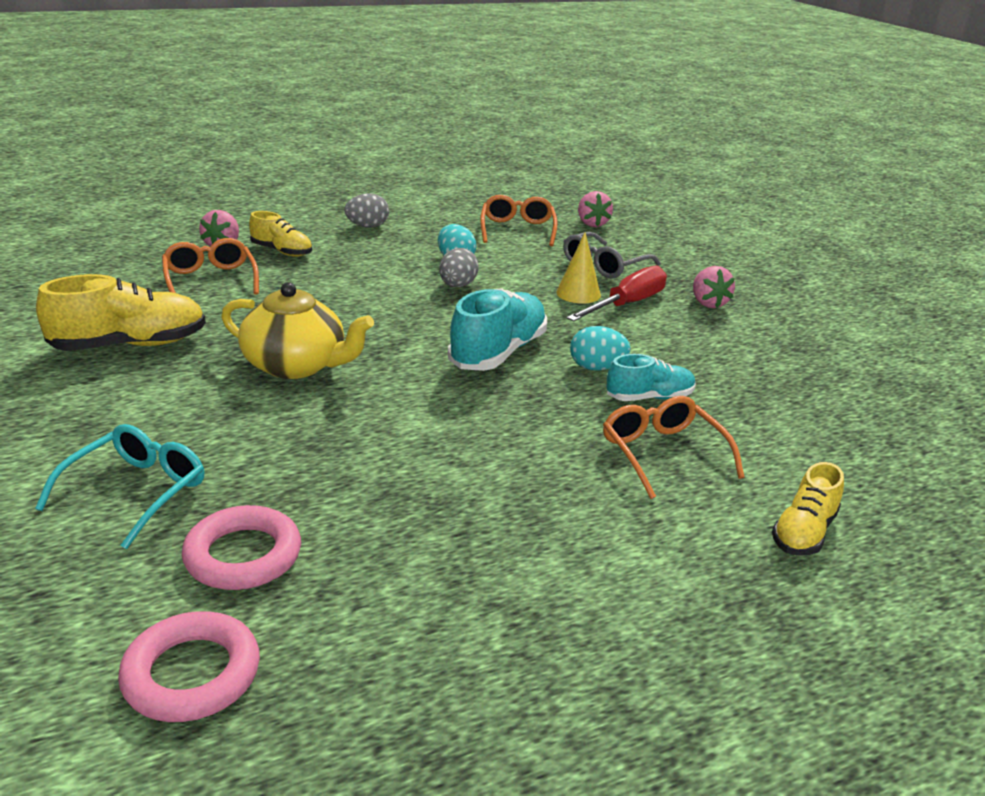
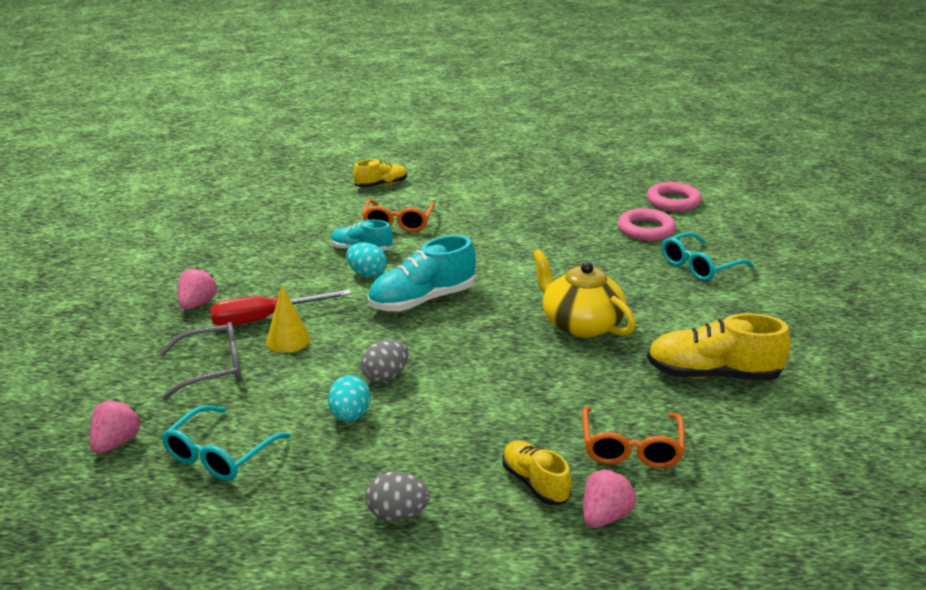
camera: 150 degrees left, 0 degrees up
orange glasses [480,195,558,246] -> turquoise glasses [162,405,291,481]

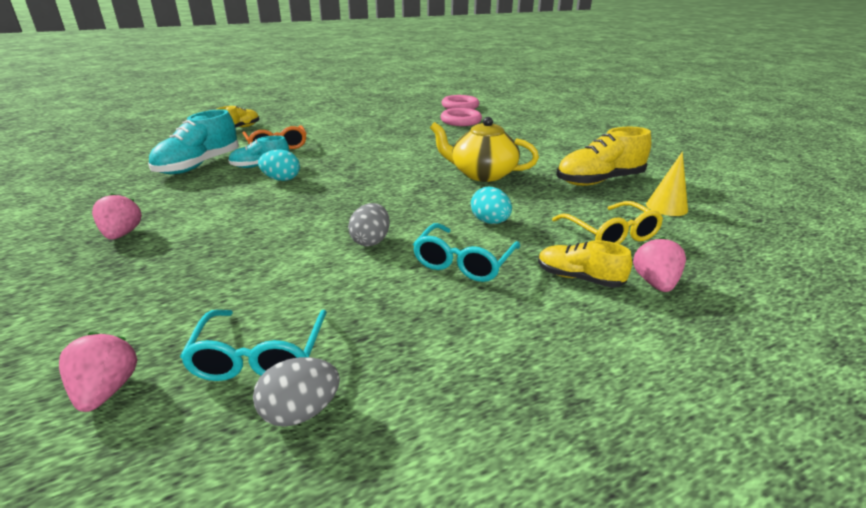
camera: 30 degrees left, 0 degrees up
grey glasses [160,322,241,400] -> none
red screwdriver [210,290,351,326] -> none
yellow cone [266,285,310,353] -> yellow cone moved to [646,152,688,216]
turquoise egg [328,375,371,422] -> turquoise egg moved to [471,187,512,224]
grey egg [365,472,430,521] -> grey egg moved to [253,357,340,427]
turquoise shoe [368,235,476,311] -> turquoise shoe moved to [148,109,239,174]
orange glasses [582,407,685,468] -> yellow glasses [552,201,663,244]
turquoise glasses [662,232,754,281] -> turquoise glasses moved to [413,223,520,282]

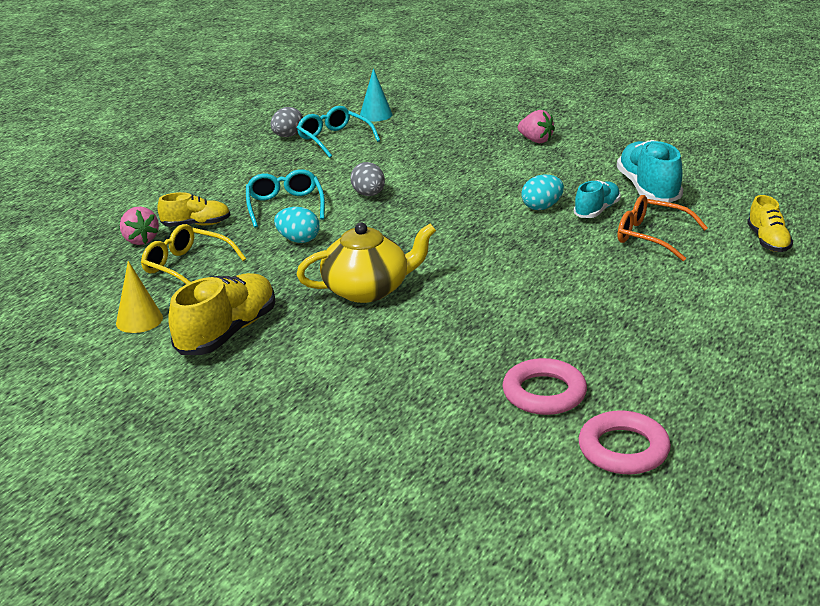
camera: 145 degrees right, 0 degrees up
pink strawberry [59,332,137,412] -> turquoise cone [360,68,393,121]

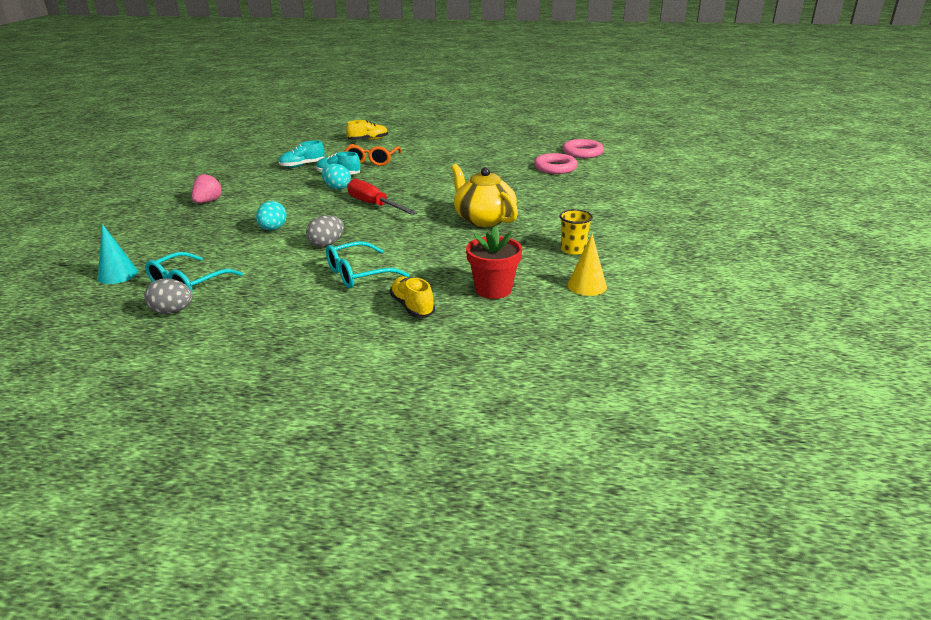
camera: 110 degrees left, 0 degrees up
pink strawberry [120,206,159,245] -> none
yellow glasses [141,224,246,284] -> red flower pot [466,226,522,299]
yellow shoe [168,273,275,355] -> yellow cup [559,209,593,255]
turquoise egg [274,207,320,243] -> turquoise egg moved to [256,201,287,231]
turquoise shoe [617,140,683,203] -> turquoise shoe [279,140,325,168], size x0.60
none -> red screwdriver [347,179,417,215]

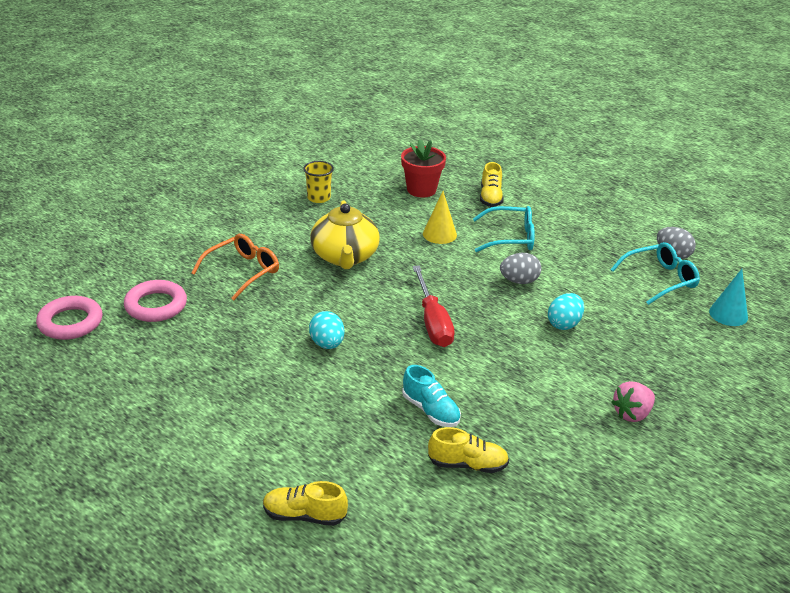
camera: 150 degrees left, 5 degrees up
turquoise shoe [279,140,325,168] -> yellow shoe [428,427,509,473]
turquoise egg [322,163,351,190] -> turquoise egg moved to [309,311,344,349]
orange glasses [344,144,401,166] -> orange glasses moved to [191,234,279,300]
yellow cone [567,234,607,296] -> yellow cone moved to [423,191,457,244]

